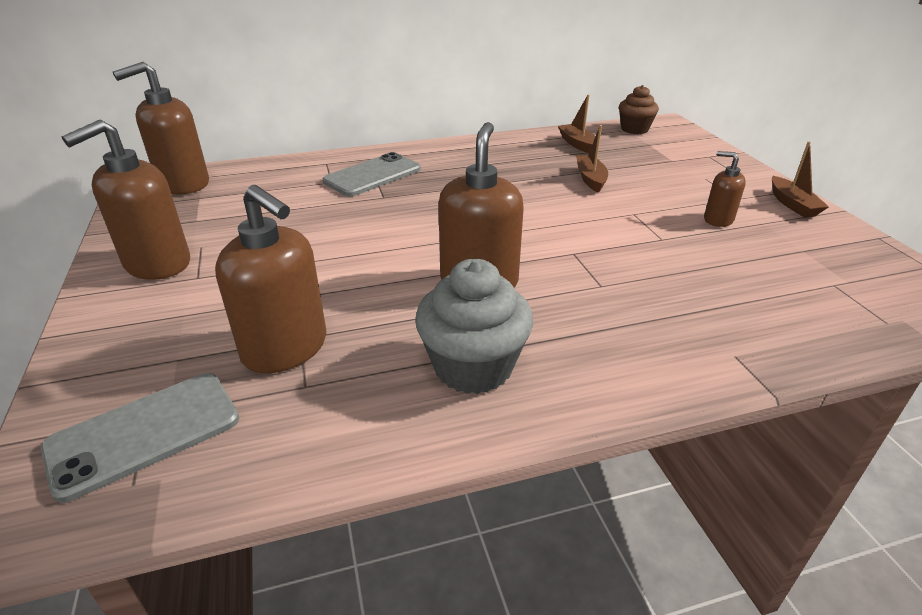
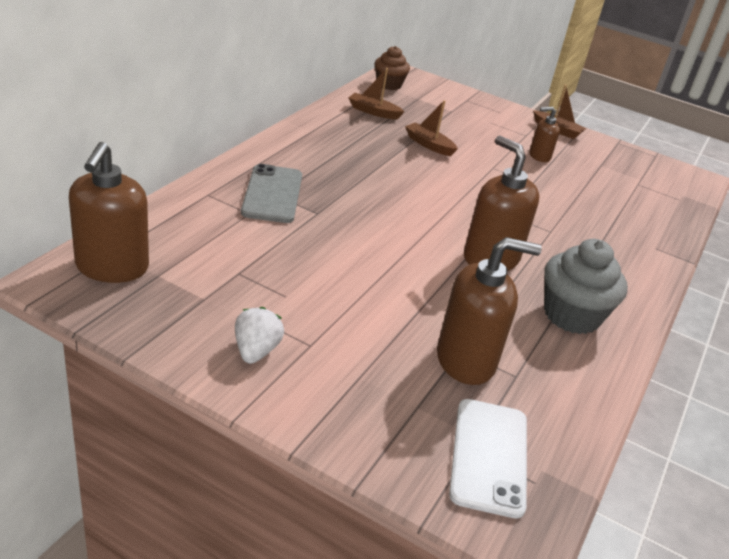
camera: 50 degrees left, 0 degrees up
grey phone [41,373,239,503] -> white phone [449,399,527,519]
brown soap dispenser [61,120,190,280] -> white strawberry [235,307,284,364]

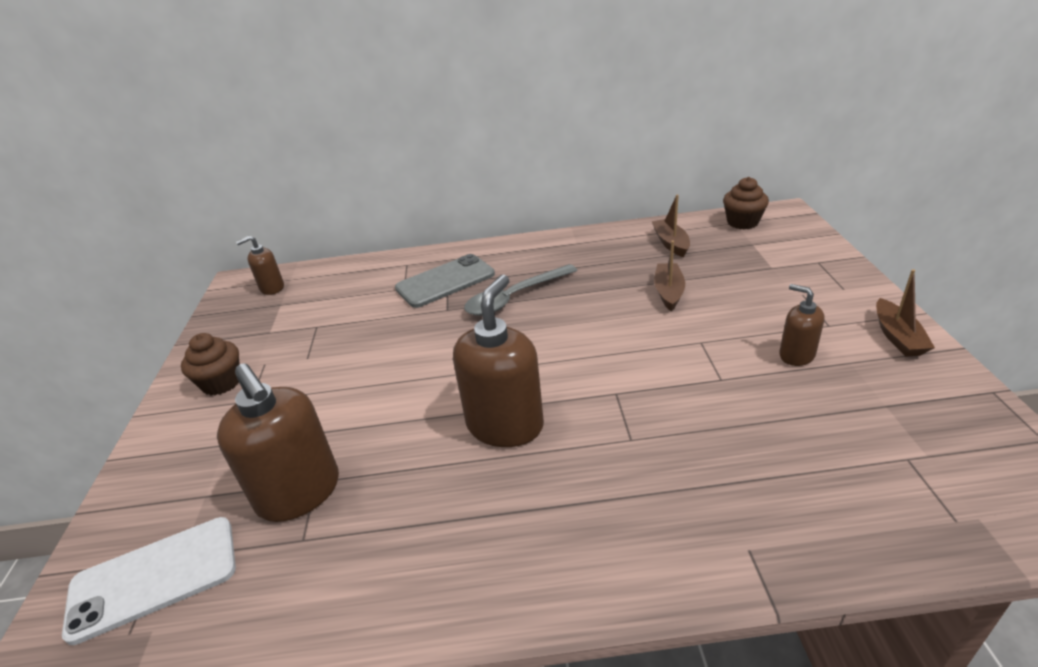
camera: 65 degrees right, 0 degrees up
brown soap dispenser [69,142,149,283] -> brown soap dispenser [236,236,284,295], size x0.54
white strawberry [235,307,284,364] -> brown cupcake [181,333,240,396]
grey cupcake [544,239,628,334] -> none
none -> grey spoon [464,264,578,316]

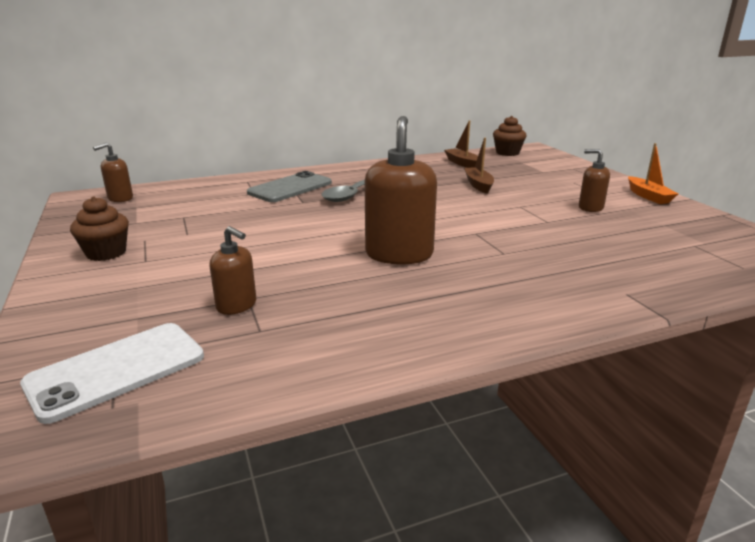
camera: 20 degrees left, 10 degrees down
brown soap dispenser [217,363,339,522] -> brown soap dispenser [210,226,256,315], size x0.54
brown boat [876,269,935,357] -> orange boat [628,143,678,204]

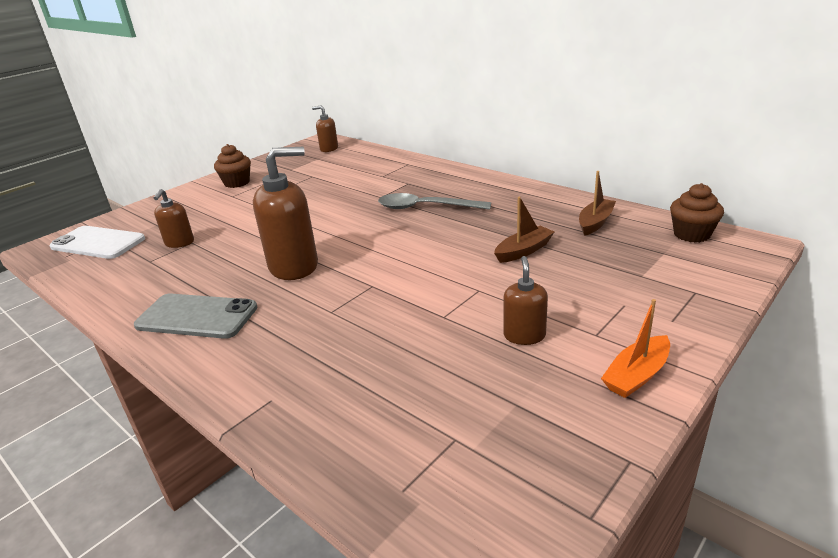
camera: 65 degrees right, 5 degrees up
grey phone [247,171,332,202] -> grey phone moved to [134,293,258,339]

